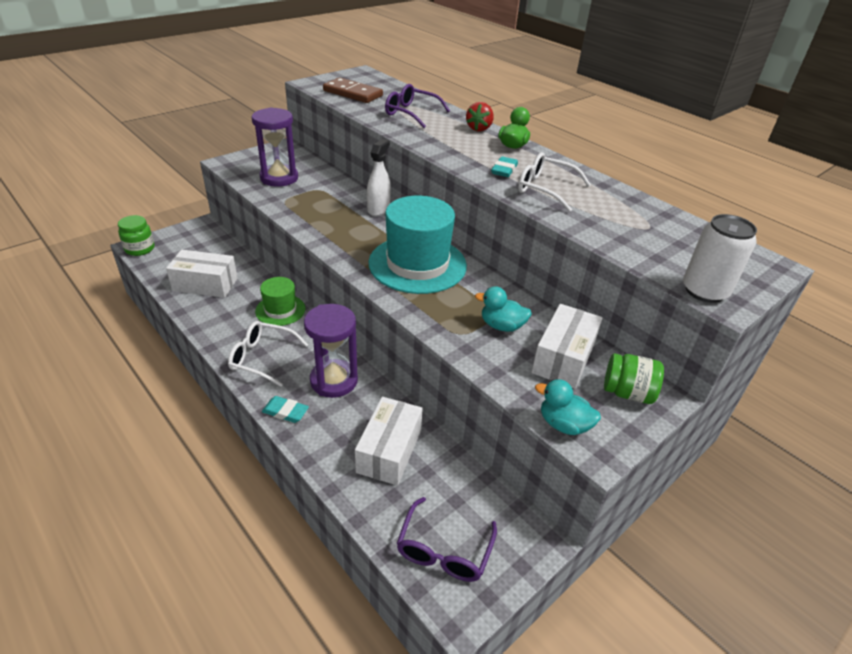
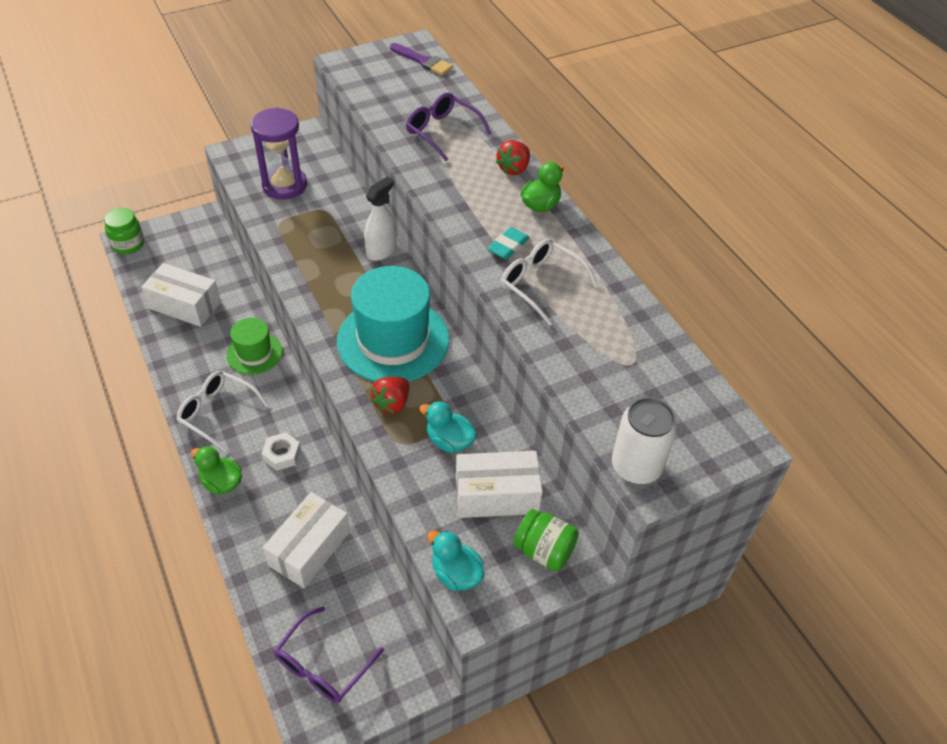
camera: 15 degrees right, 10 degrees up
turquoise eraser [262,396,309,423] -> green duck [191,446,242,495]
purple hourglass [304,304,358,398] -> white nut [261,432,301,471]
brown domino [323,77,383,103] -> none
white box [531,304,603,389] -> white box turned 45 degrees clockwise [456,451,543,518]
none -> red strawberry [370,377,409,414]
none -> purple brush [390,43,453,75]

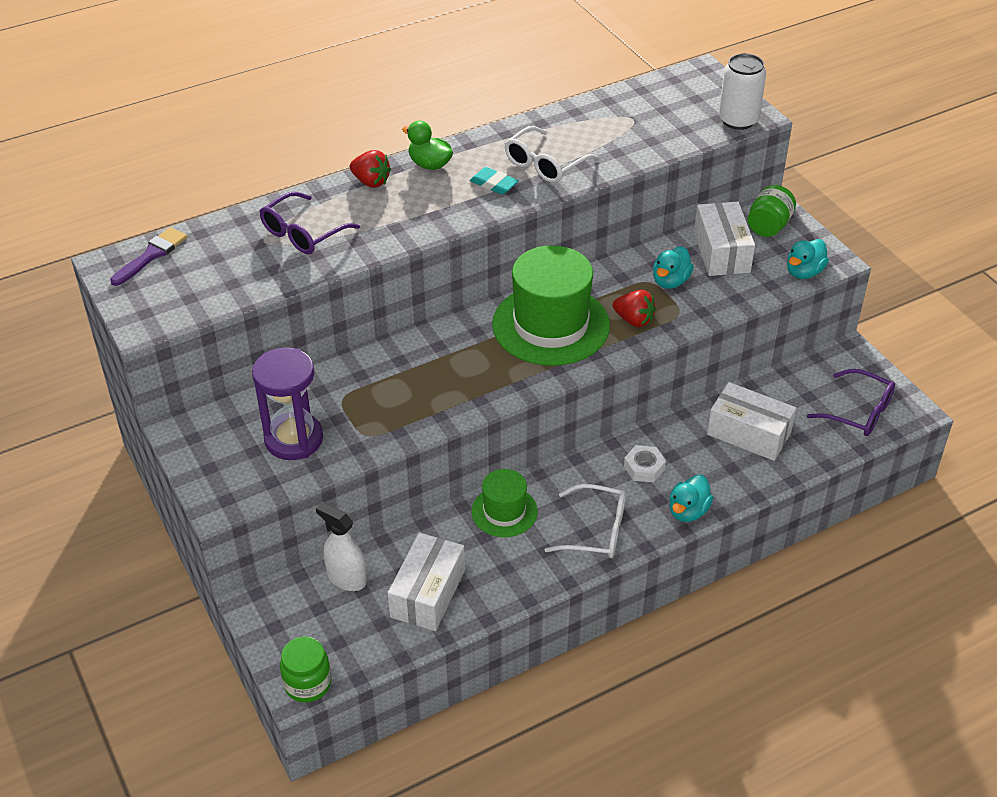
camera: 90 degrees left, 5 degrees down
white glasses [176,371,269,452] -> white glasses turned 105 degrees counterclockwise [545,484,626,558]
green duck [191,446,242,495] -> turquoise duck [669,474,713,522]
turquoise hat [337,266,449,382] -> green hat [492,245,610,366]
white spray bottle [364,177,396,261] -> white spray bottle moved to [316,502,366,591]

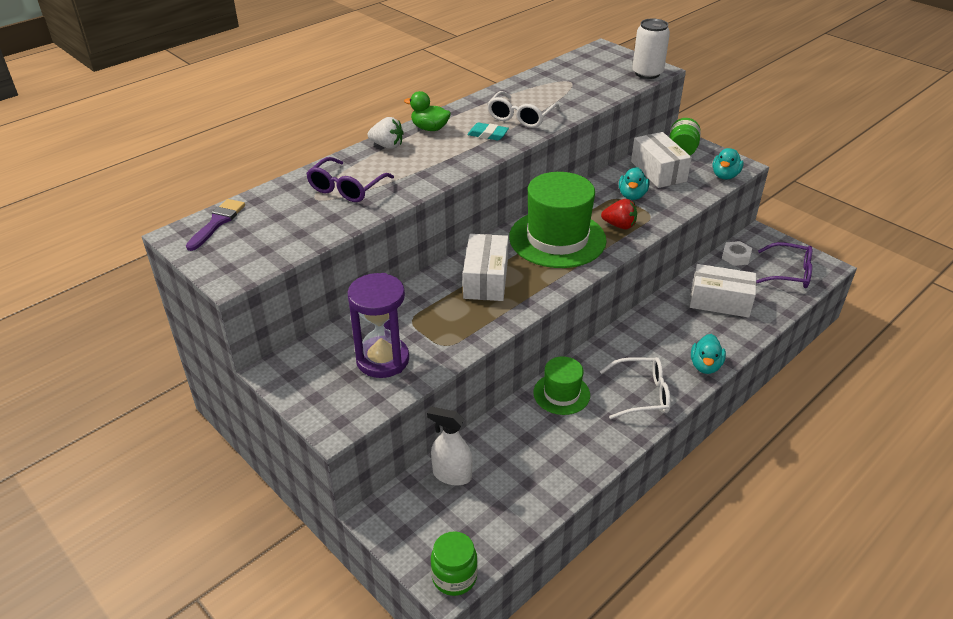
camera: 15 degrees left, 5 degrees down
red strawberry [350,150,391,188] -> white strawberry [368,117,404,149]
white box [388,532,465,631] -> white box moved to [463,234,508,301]
white nut [624,445,666,482] -> white nut moved to [722,241,752,266]

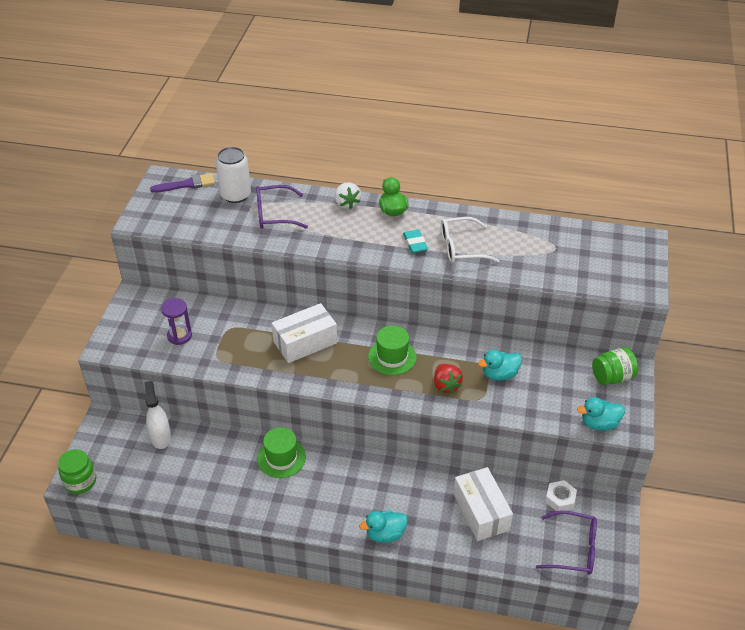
camera: 55 degrees right, 5 degrees up
purple hourglass [348,273,409,378] -> purple hourglass [161,298,192,345], size x0.61
green hat [509,172,607,268] -> green hat [368,325,417,375], size x0.54
white glasses [600,357,671,419] -> none
white box [631,132,692,188] -> none
white can [632,18,670,79] -> white can moved to [216,147,251,203]
purple glasses [756,242,812,288] -> purple glasses turned 60 degrees counterclockwise [536,510,597,575]

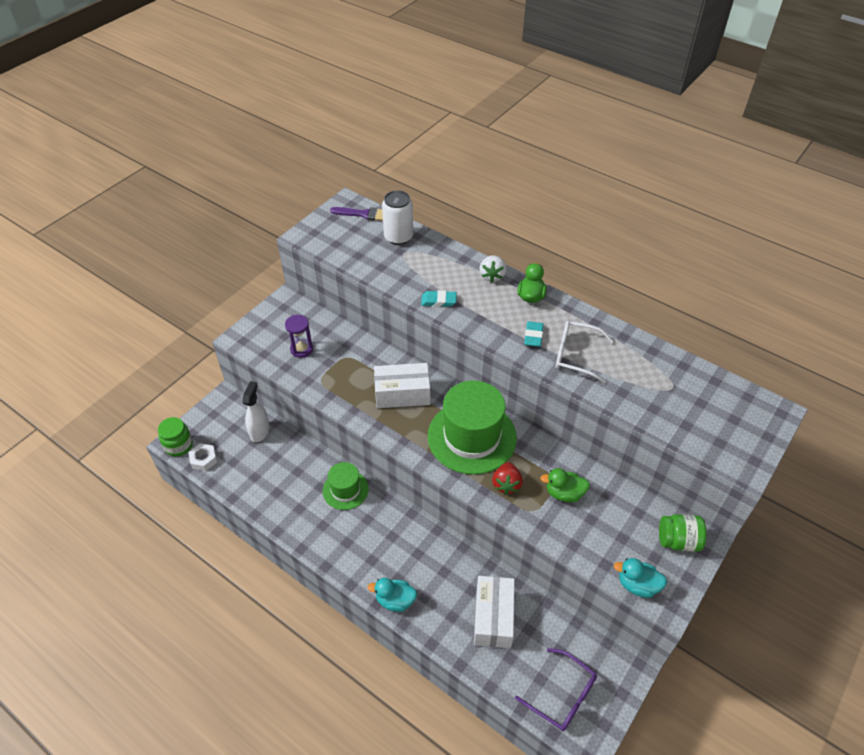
camera: 25 degrees right, 5 degrees up
purple glasses [256,185,308,229] -> none
green hat [368,325,417,375] -> green hat [428,381,517,475], size x1.85
turquoise duck [478,350,522,381] -> green duck [540,468,590,502]
white nut [545,480,577,511] -> white nut moved to [188,443,217,471]
none -> turquoise eraser [421,290,457,307]

